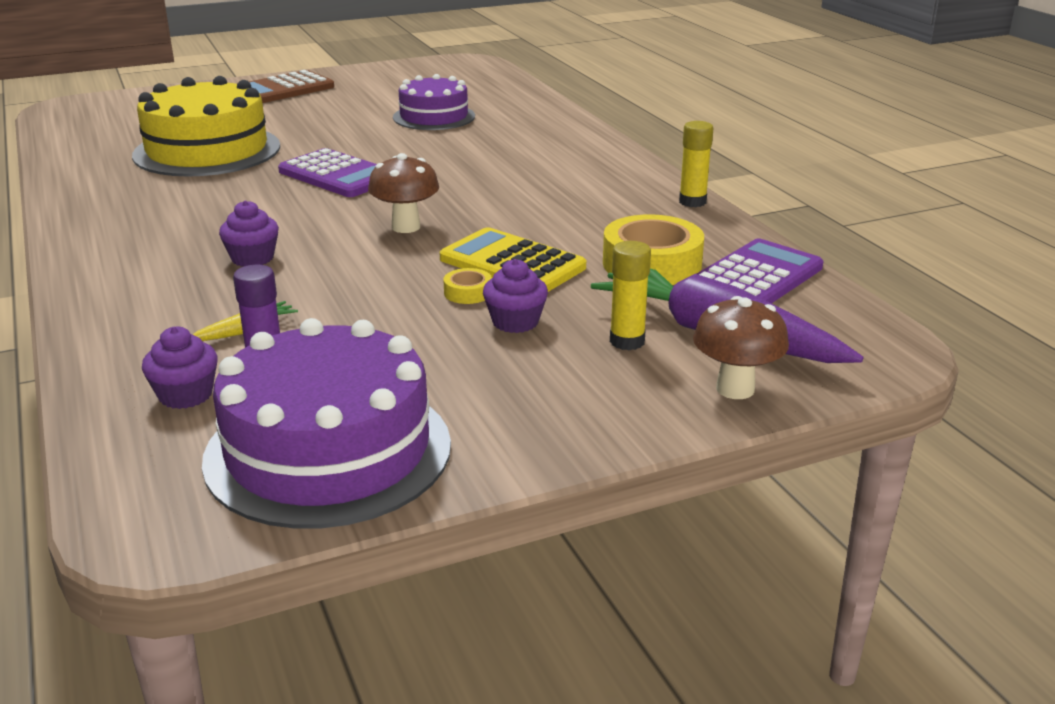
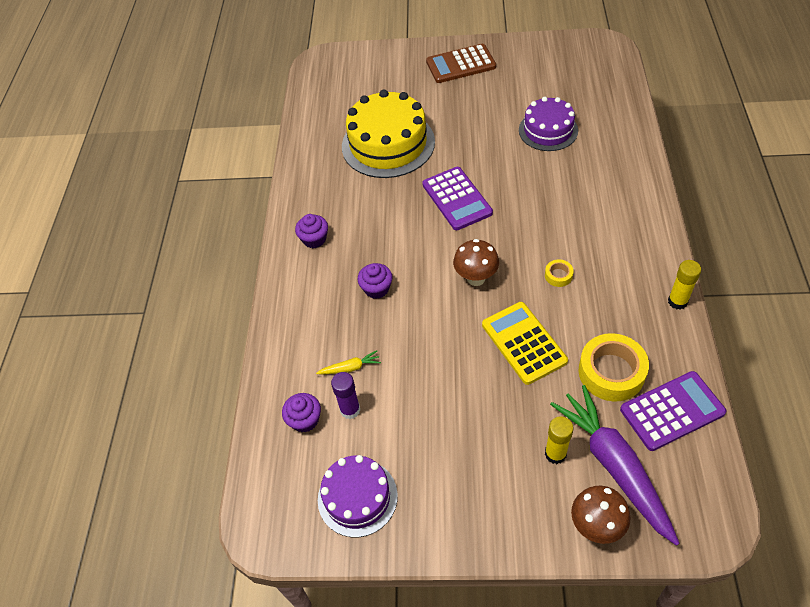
camera: 30 degrees right, 25 degrees up
purple cake [202,318,451,529] -> purple cake [318,455,398,537], size x0.62
yellow tape [443,268,492,304] -> yellow tape moved to [545,259,574,287]
purple cupcake [483,259,548,333] -> purple cupcake moved to [295,214,328,248]

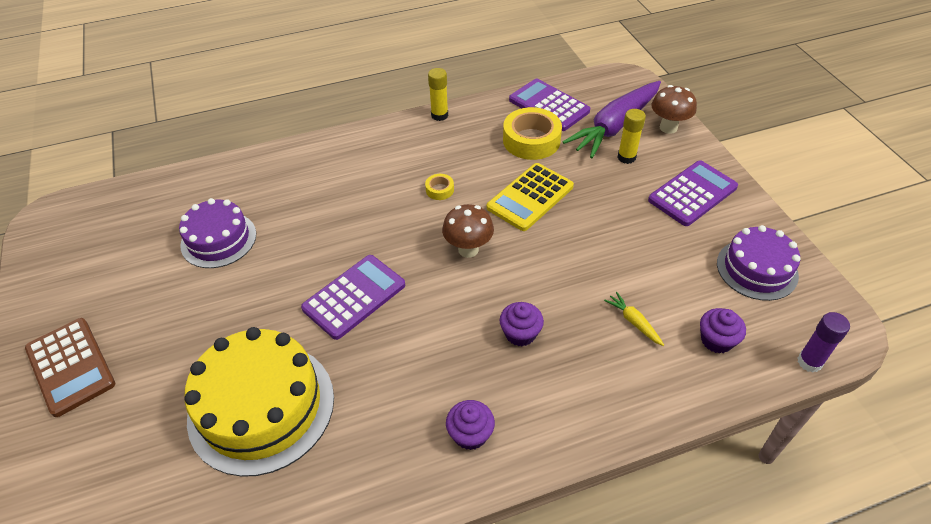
camera: 115 degrees left, 5 degrees down
purple glue stick [331,372,360,419] -> purple glue stick moved to [798,312,850,372]
none -> purple calculator [648,160,738,226]

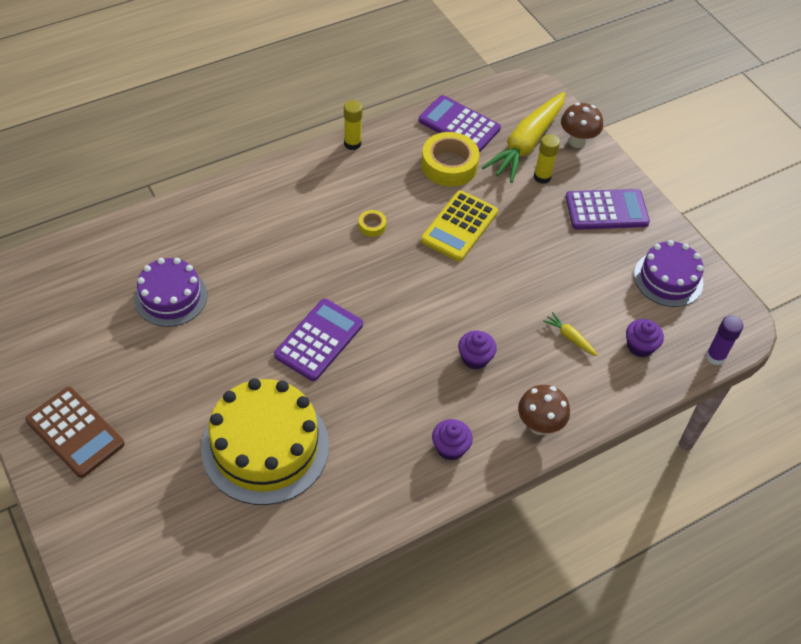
camera: 15 degrees left, 5 degrees up
brown mushroom [442,204,494,258] -> brown mushroom moved to [518,385,570,435]
purple carrot [563,81,661,159] -> yellow carrot [482,92,565,183]
purple calculator [648,160,738,226] -> purple calculator turned 45 degrees clockwise [566,189,650,230]

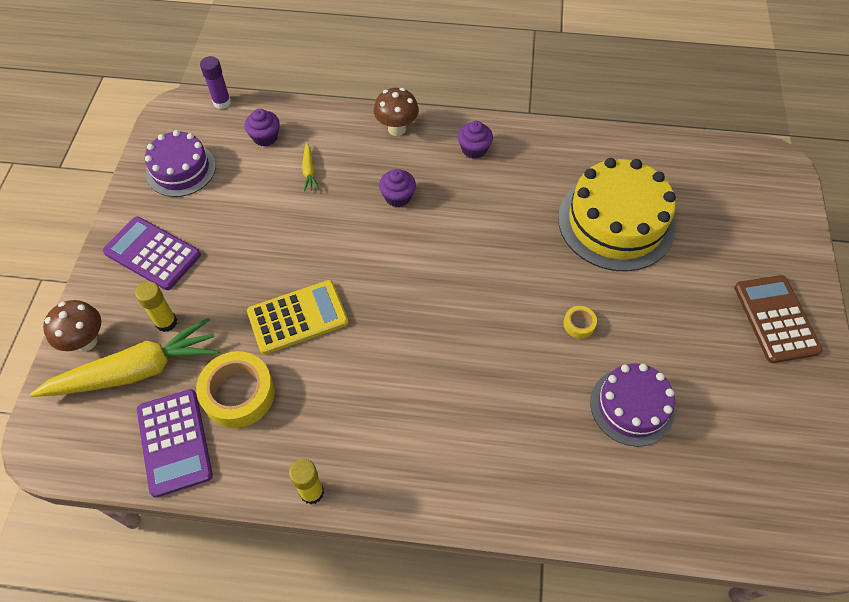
camera: 140 degrees left, 5 degrees up
purple calculator [274,299,363,381] -> none
yellow tape [359,210,386,237] -> yellow tape moved to [563,306,597,339]

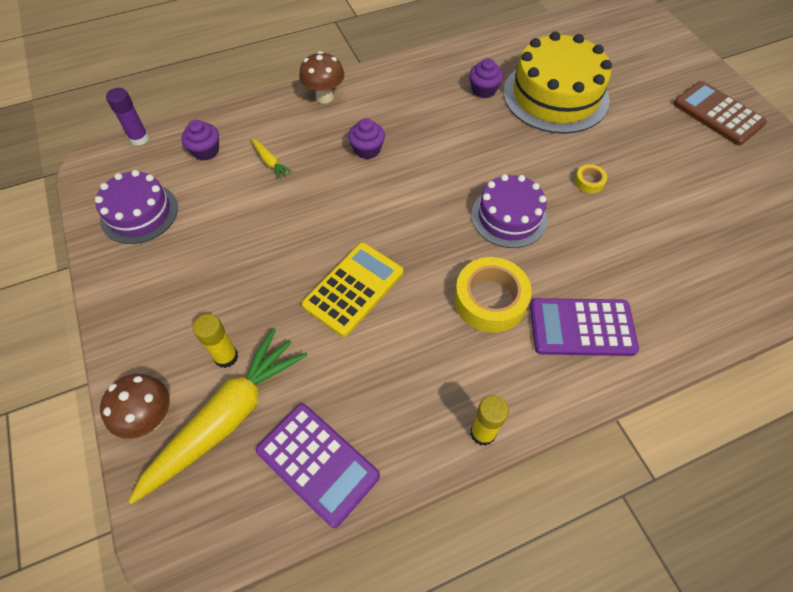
camera: 30 degrees left, 0 degrees up
purple calculator [103,216,201,290] -> purple calculator moved to [530,298,639,356]
yellow tape [196,351,275,428] -> yellow tape moved to [454,257,532,333]
purple cupcake [458,121,493,159] -> purple cupcake moved to [469,58,503,98]
purple cake [590,363,675,447] -> purple cake moved to [471,174,548,248]

